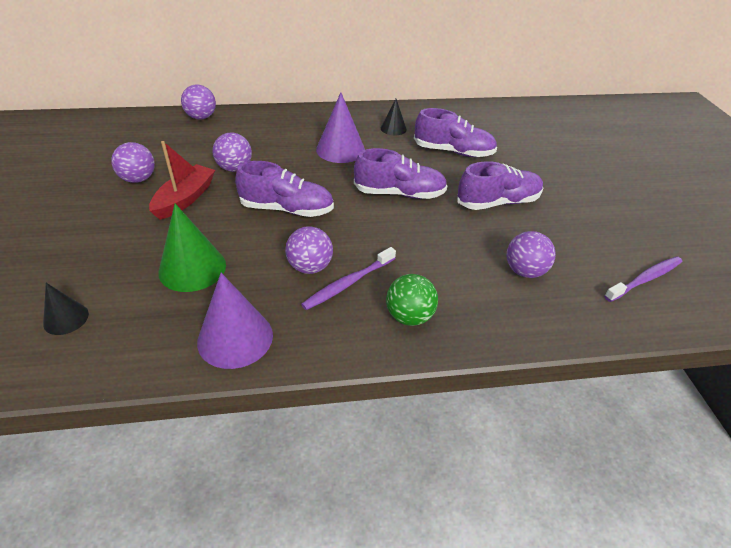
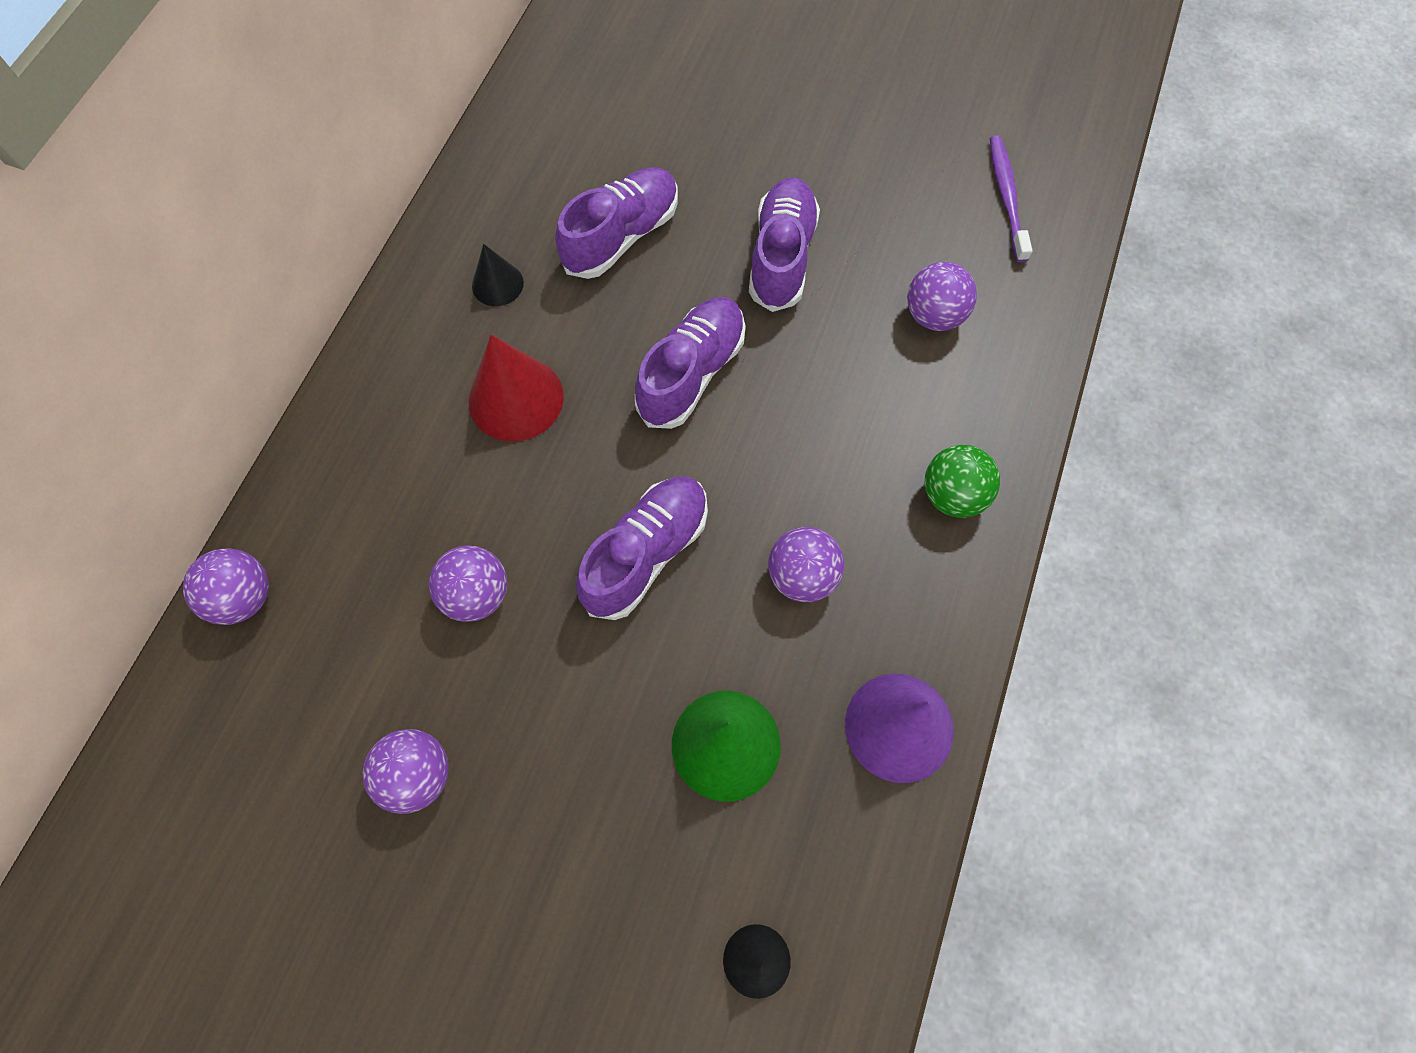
camera: 60 degrees left, 25 degrees up
red boat [149,141,215,220] -> none
purple toothbrush [301,247,396,310] -> none
purple cone [316,92,365,163] -> red cone [469,335,564,442]

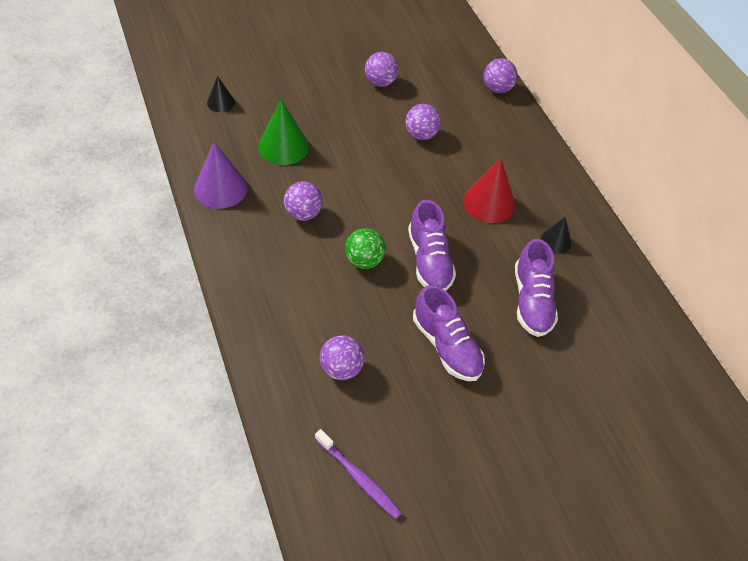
camera: 135 degrees right, 15 degrees down
purple shoe [576,476,708,620] -> none
green ball [925,445,1000,518] -> green ball moved to [345,228,386,269]

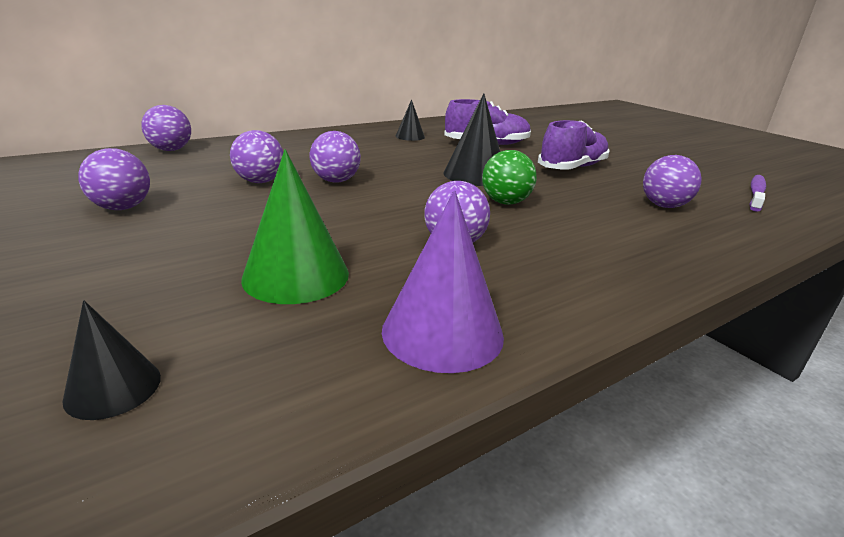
camera: 100 degrees left, 25 degrees down
purple shoe [408,200,456,291] -> black cone [444,93,500,186]
red cone [463,158,515,223] -> none
none -> purple ball [310,131,361,183]

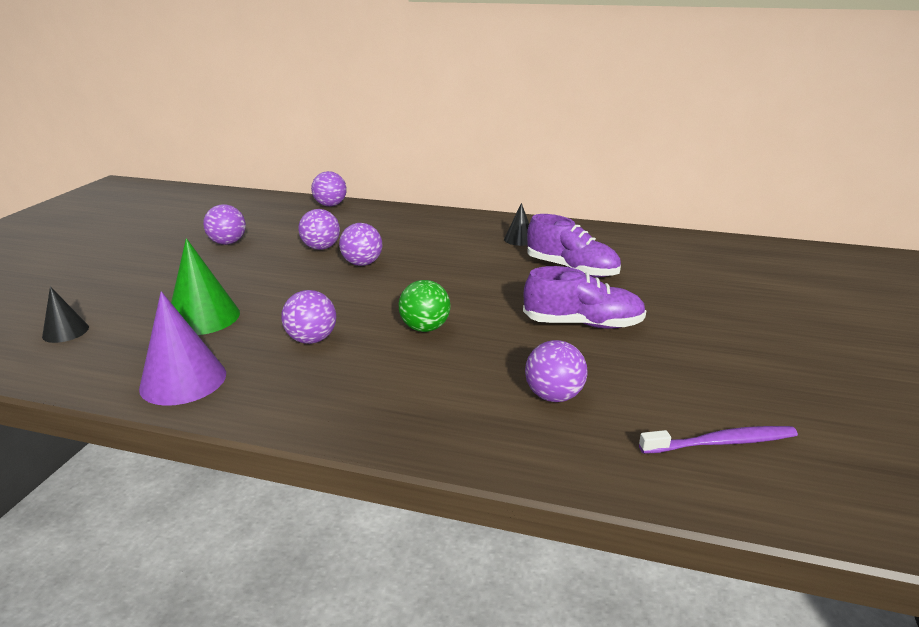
camera: 50 degrees right, 0 degrees up
black cone [444,93,500,186] -> none

